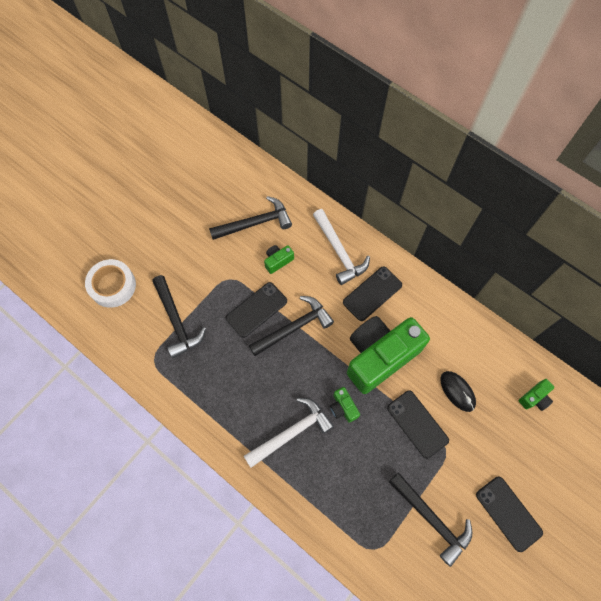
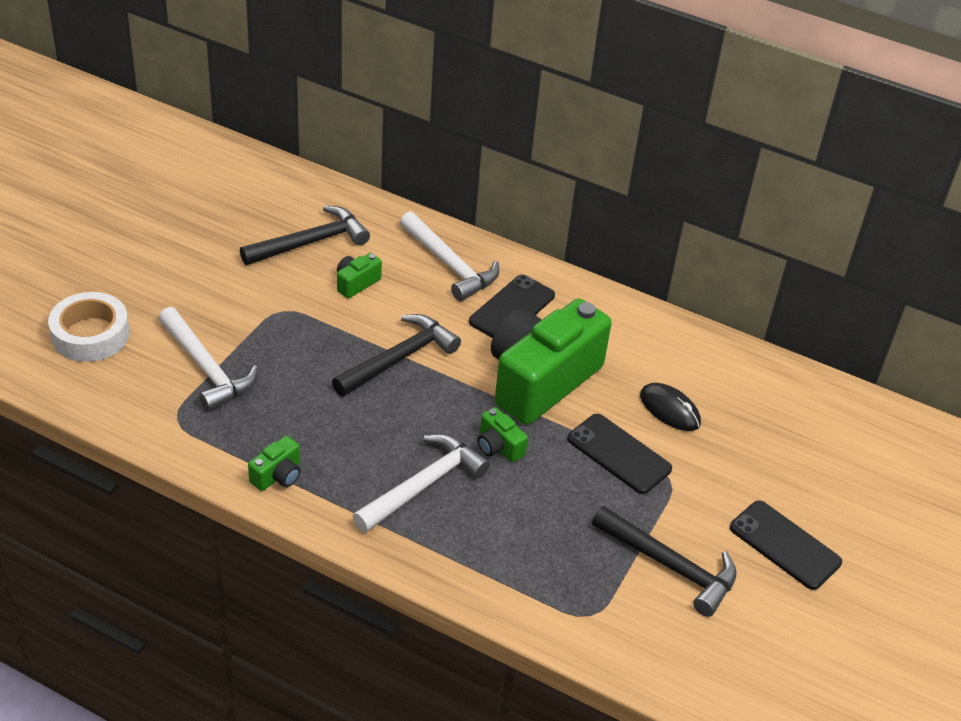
camera: 15 degrees left, 25 degrees down
black hammer [152,275,206,359] -> white hammer [158,307,258,412]
black phone [226,282,287,338] -> none
green camera [519,379,554,411] -> green camera moved to [248,436,301,491]

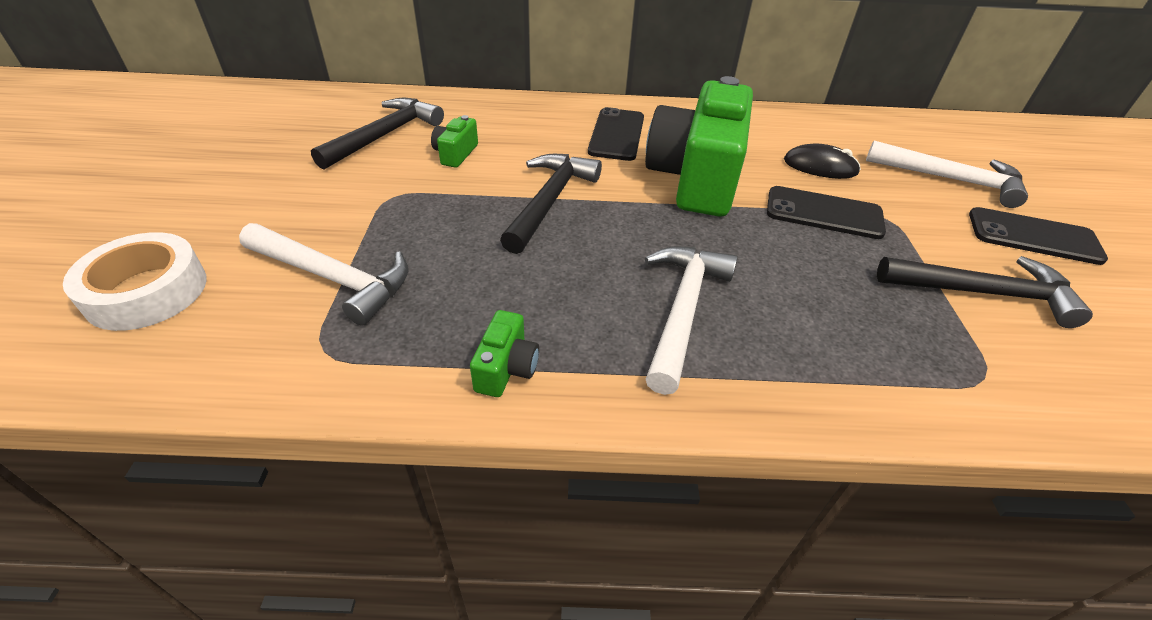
camera: 25 degrees left, 0 degrees up
white hammer [400,211,499,301] -> white hammer moved to [866,141,1028,208]
green camera [478,407,528,463] -> none

